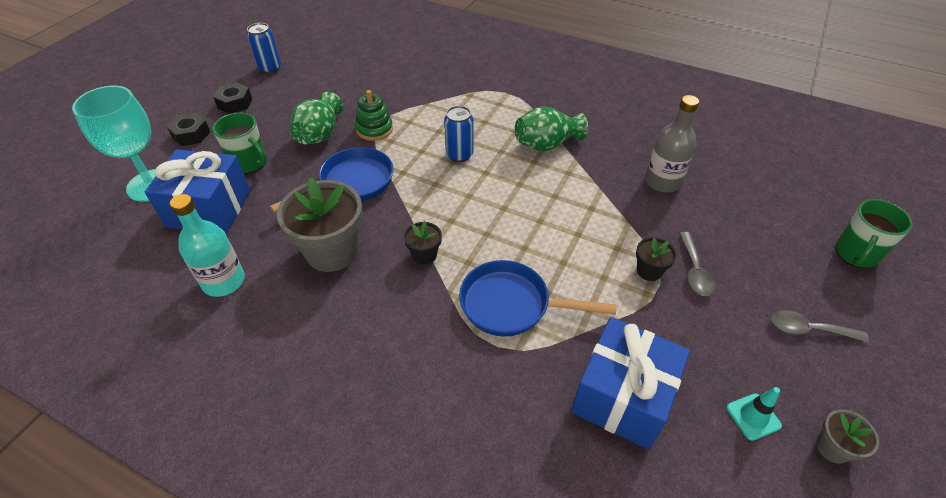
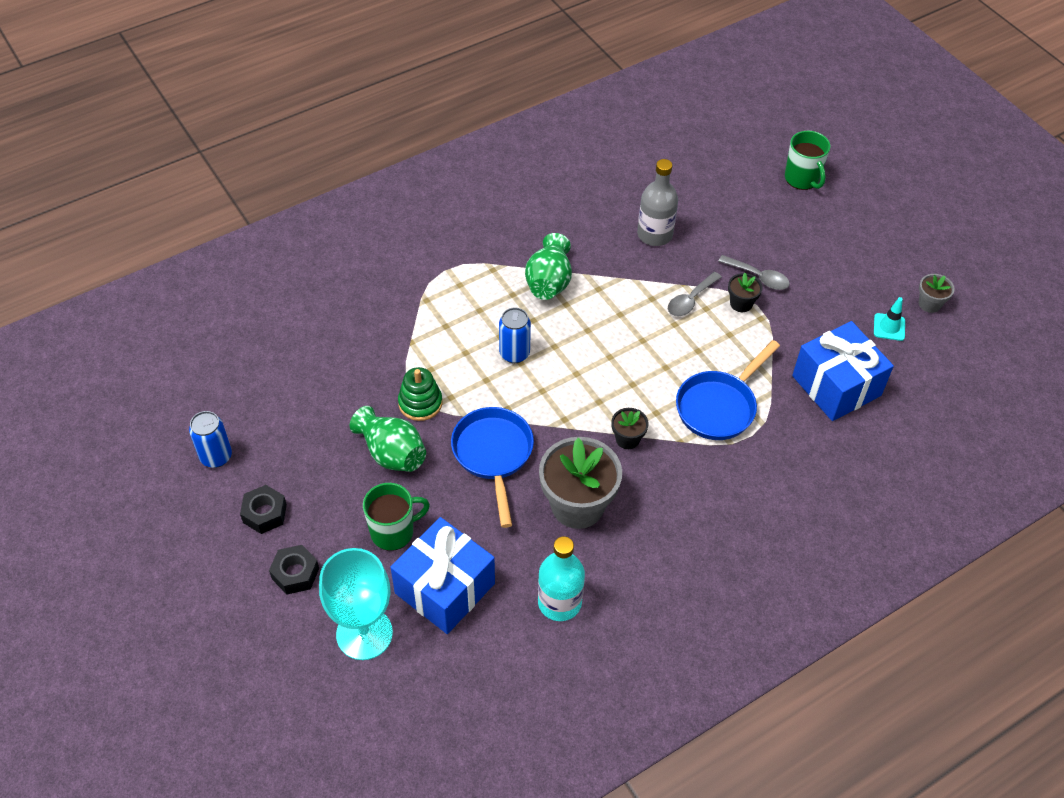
camera: 60 degrees left, 5 degrees up
grey spoon [771,310,869,342] -> grey spoon moved to [668,272,722,316]

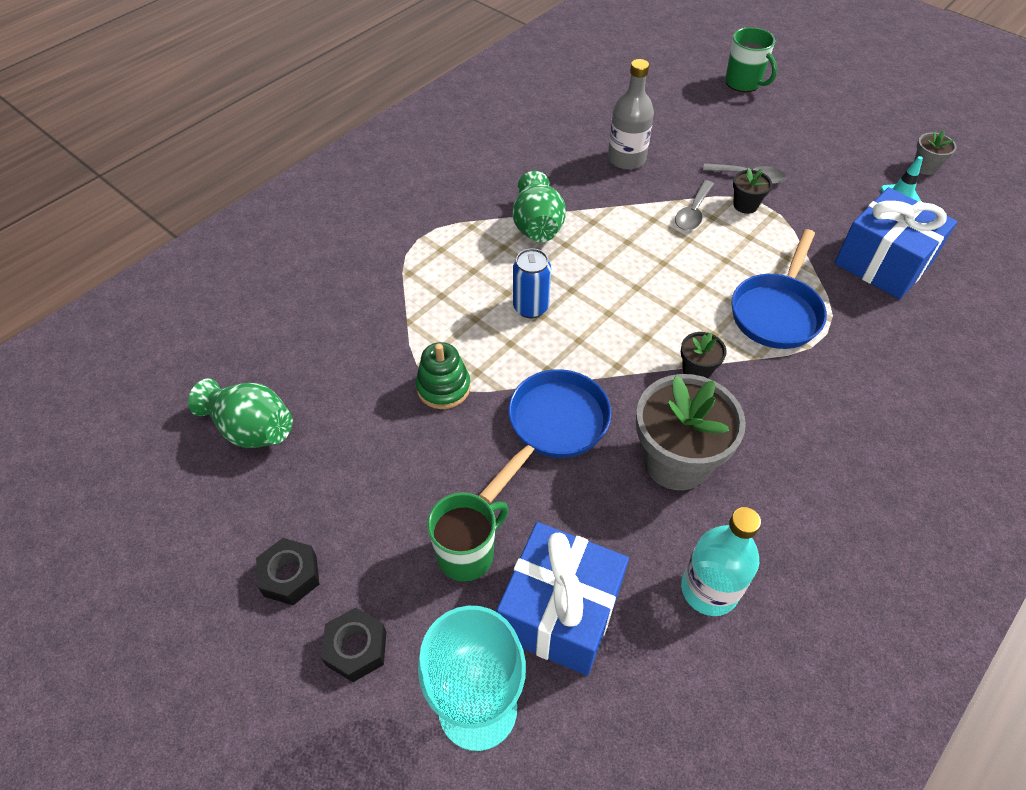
camera: 15 degrees left, 0 degrees up
blue can [189,411,232,468] -> none
green vase [350,406,426,472] -> green vase moved to [188,378,293,448]
blue pan [451,407,534,528] -> blue pan turned 60 degrees clockwise [479,369,611,504]

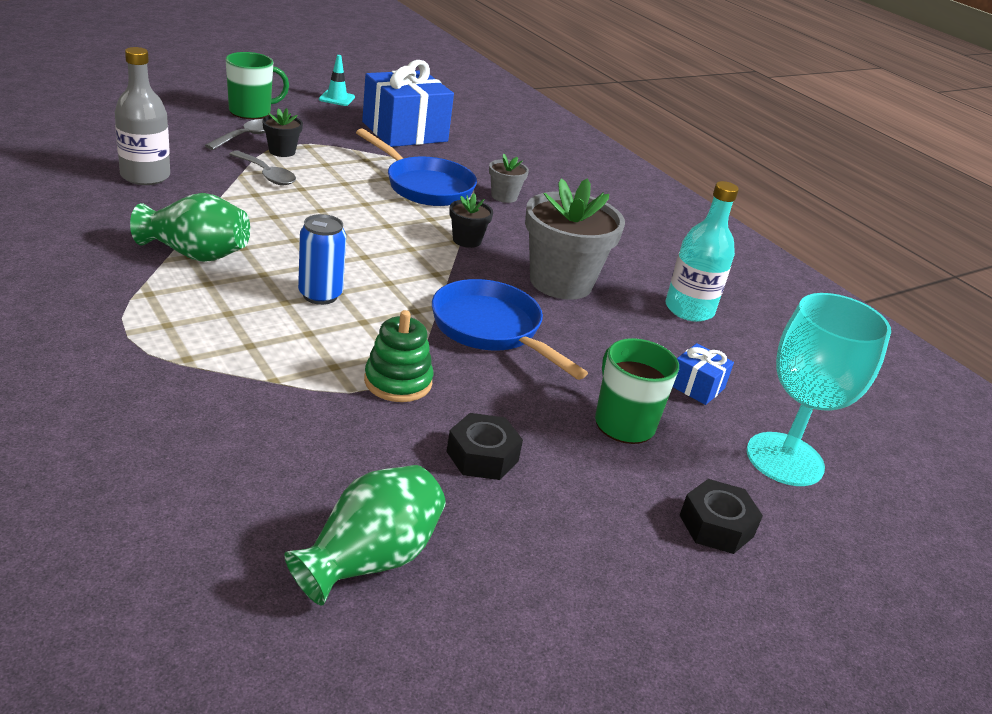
camera: 80 degrees left, 20 degrees down
black nut [256,538,319,605] -> black nut moved to [446,413,523,480]
blue gift [497,522,629,676] -> blue gift [673,343,734,405], size x0.45
green mug [725,27,777,92] -> green mug moved to [226,52,289,119]
grey flower pot [914,130,957,175] -> grey flower pot moved to [489,153,529,203]

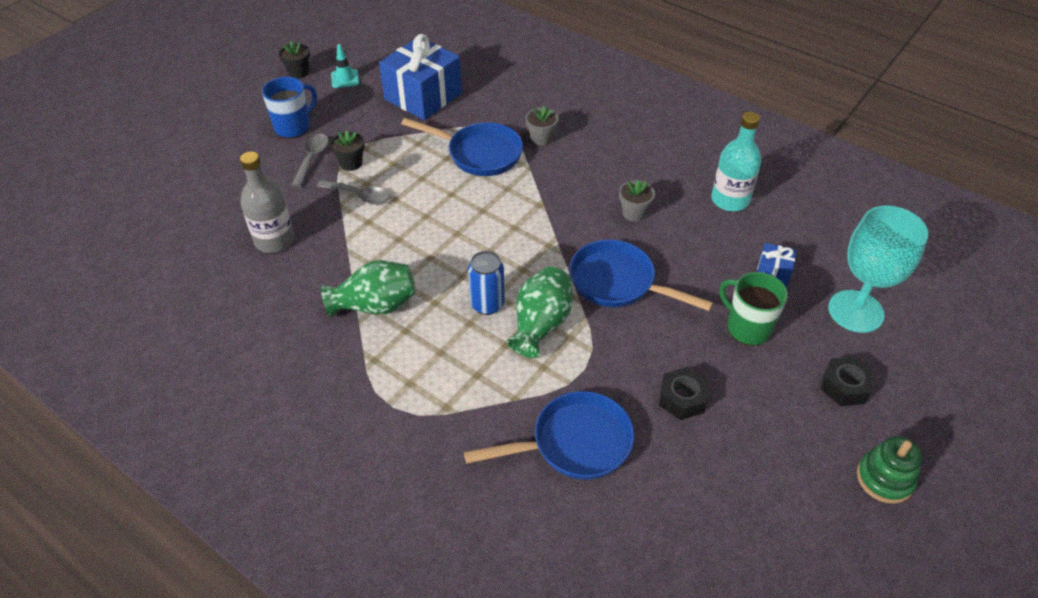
camera: 15 degrees left, 15 degrees up
green mug [226,52,289,119] -> blue mug [262,77,317,138]
green vase [284,465,446,606] -> green vase moved to [507,266,572,358]
green stacking toy [364,310,433,402] -> green stacking toy moved to [857,436,922,504]
black flower pot [449,193,493,248] -> black flower pot moved to [279,40,310,79]
grey flower pot [525,178,625,300] -> grey flower pot [619,180,655,221], size x0.47
none -> blue pan [464,391,635,480]

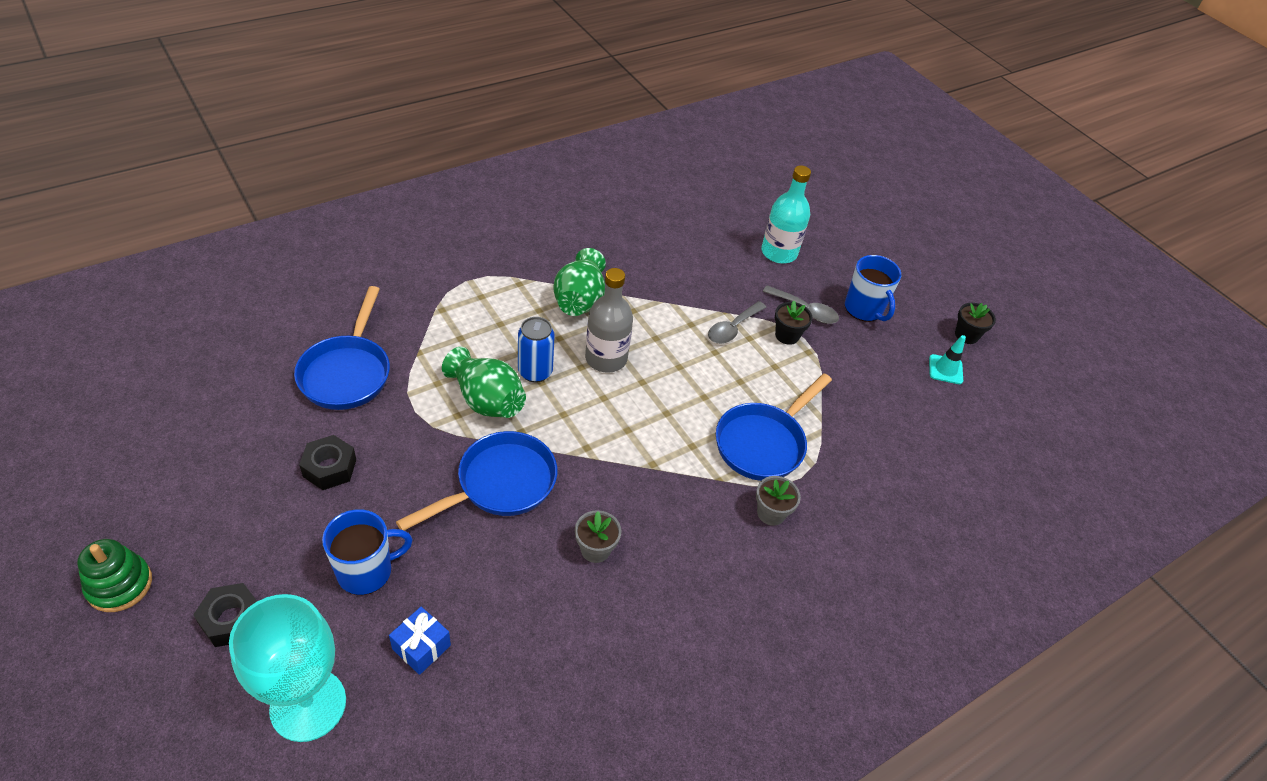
camera: 105 degrees right, 0 degrees up
grey bottle [240,151,294,253] -> grey bottle moved to [585,268,633,373]
blue gift [379,34,462,120] -> none
turquoise bottle [711,112,761,211] -> turquoise bottle moved to [761,166,811,264]
green mug [719,272,788,346] -> blue mug [322,509,413,595]

